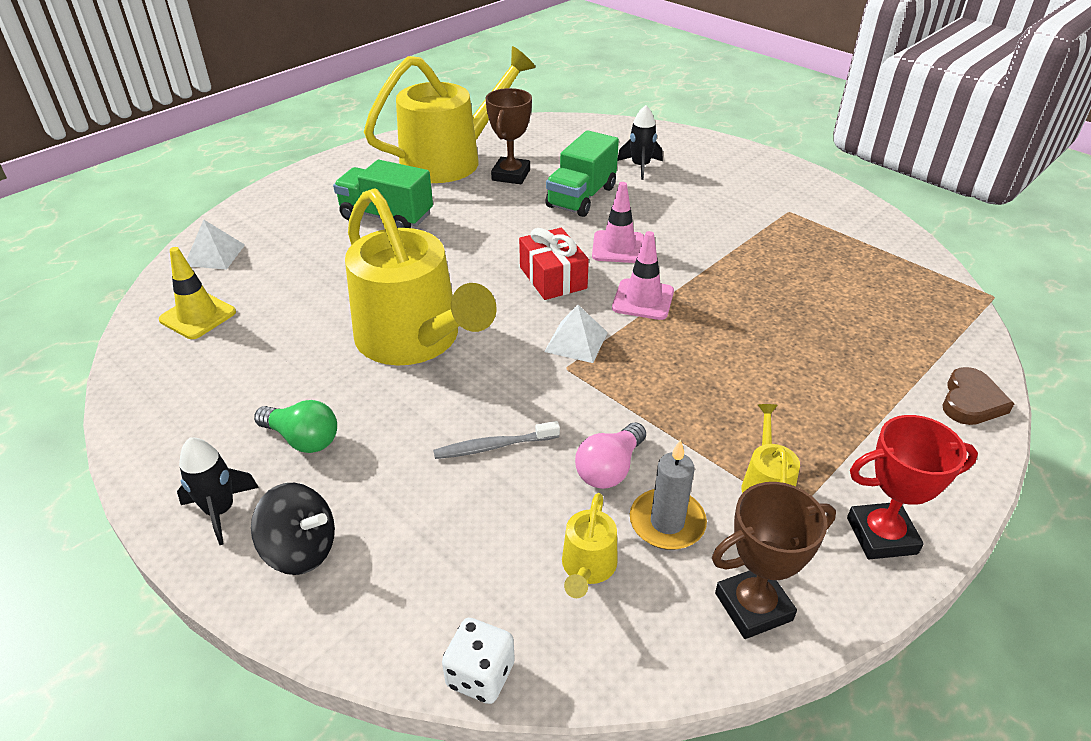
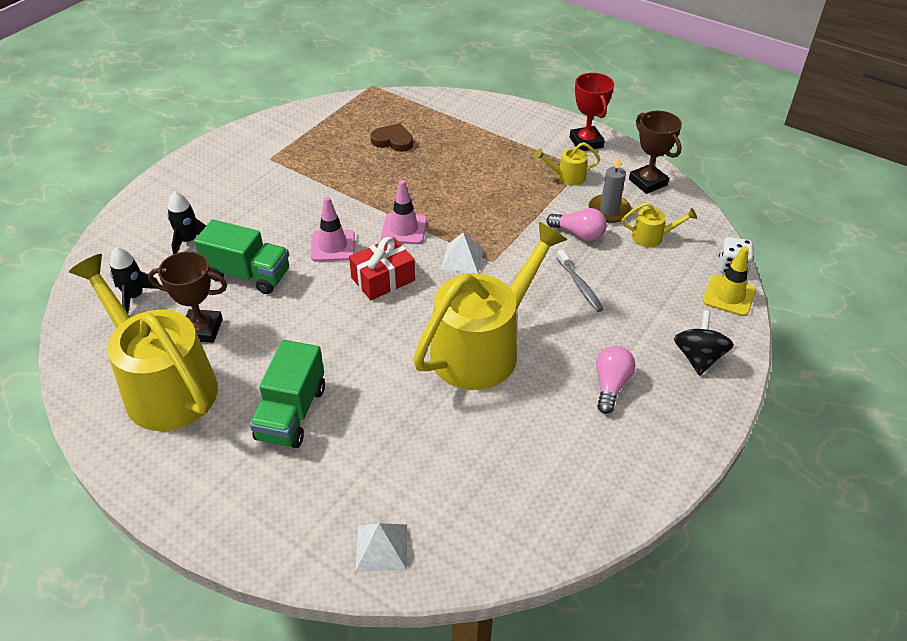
camera: 100 degrees left, 5 degrees up
yellow traffic cone [159,247,236,339] -> yellow traffic cone moved to [703,246,756,316]
black rocket [177,437,259,545] -> black rocket moved to [110,247,159,313]
green light bulb [254,400,337,453] -> pink light bulb [596,346,635,414]
brown heart [942,367,1014,425] -> brown heart moved to [370,123,413,152]

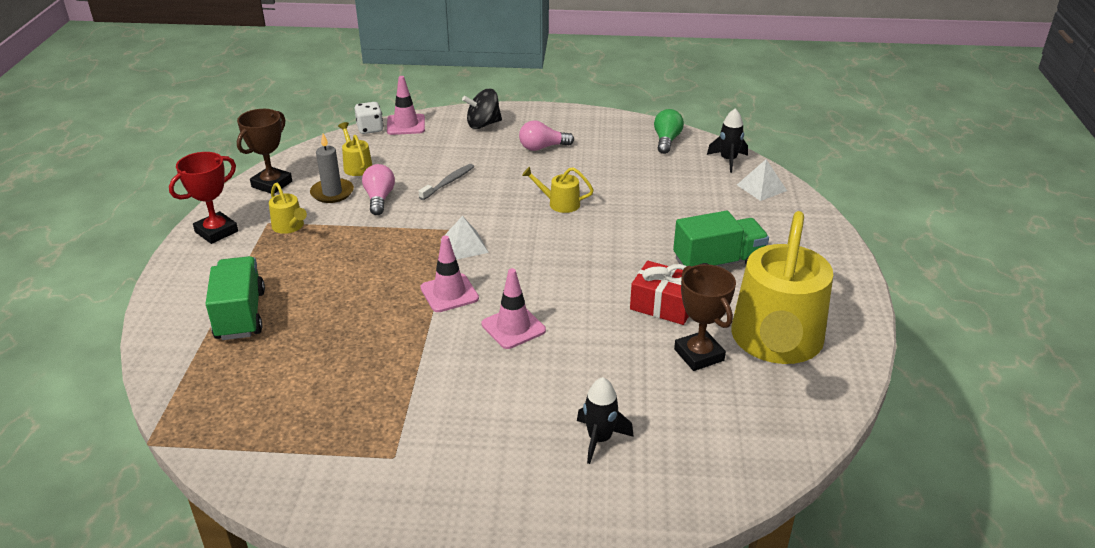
camera: 120 degrees left, 10 degrees down
black rocket [110,247,159,313] -> black rocket moved to [707,109,748,173]
green truck [194,219,289,294] -> green truck moved to [206,256,265,340]
red gift [349,237,415,300] -> red gift moved to [630,261,689,325]
brown heart [370,123,413,152] -> none
yellow watering can [413,222,568,390] -> yellow watering can [522,167,594,213], size x0.40
yellow traffic cone [703,246,756,316] -> pink traffic cone [387,76,425,135]
none -> green light bulb [654,109,684,154]

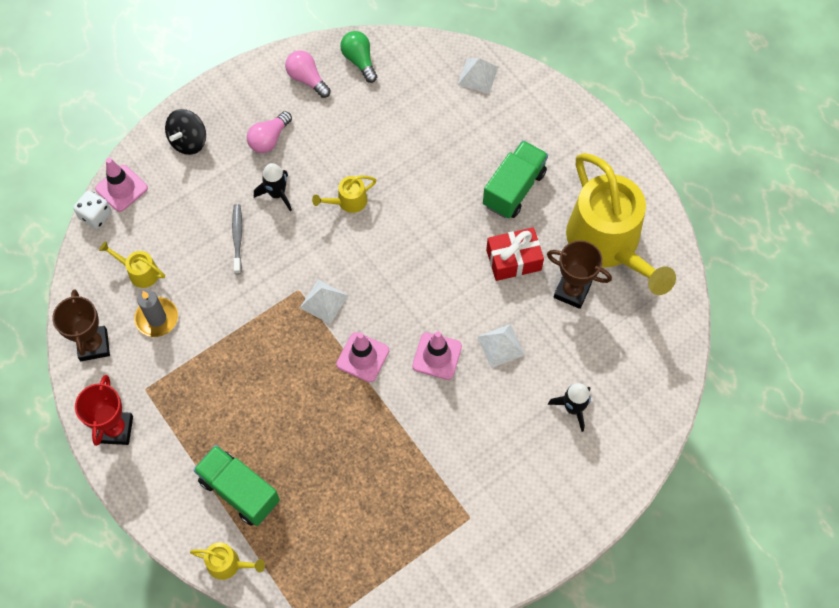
camera: 40 degrees left, 30 degrees up
yellow watering can [269,183,307,234] -> yellow watering can moved to [190,542,265,580]
pink light bulb [362,164,395,215] -> pink light bulb moved to [285,50,331,98]
black rocket [707,109,748,173] -> black rocket moved to [254,163,292,211]
none -> white pyramid [477,324,525,368]

